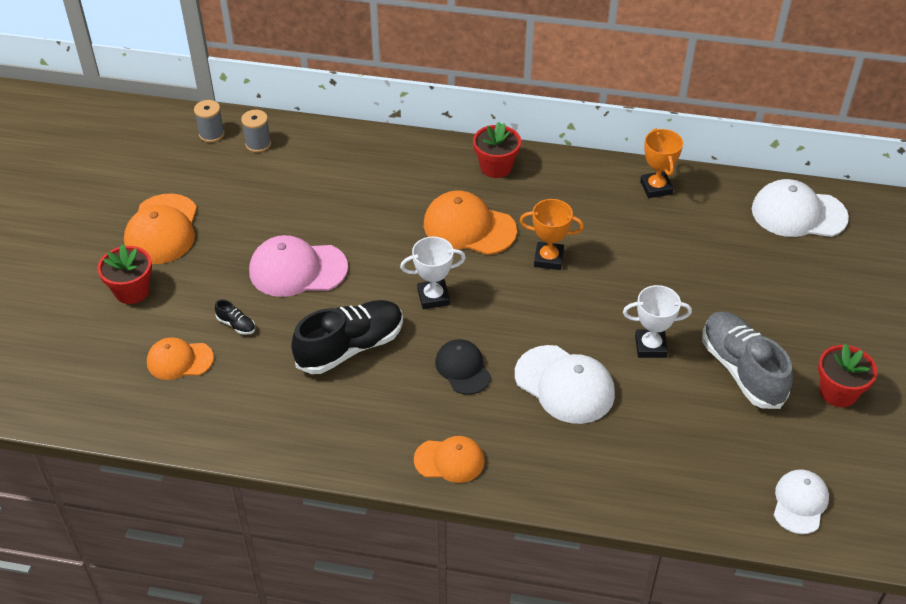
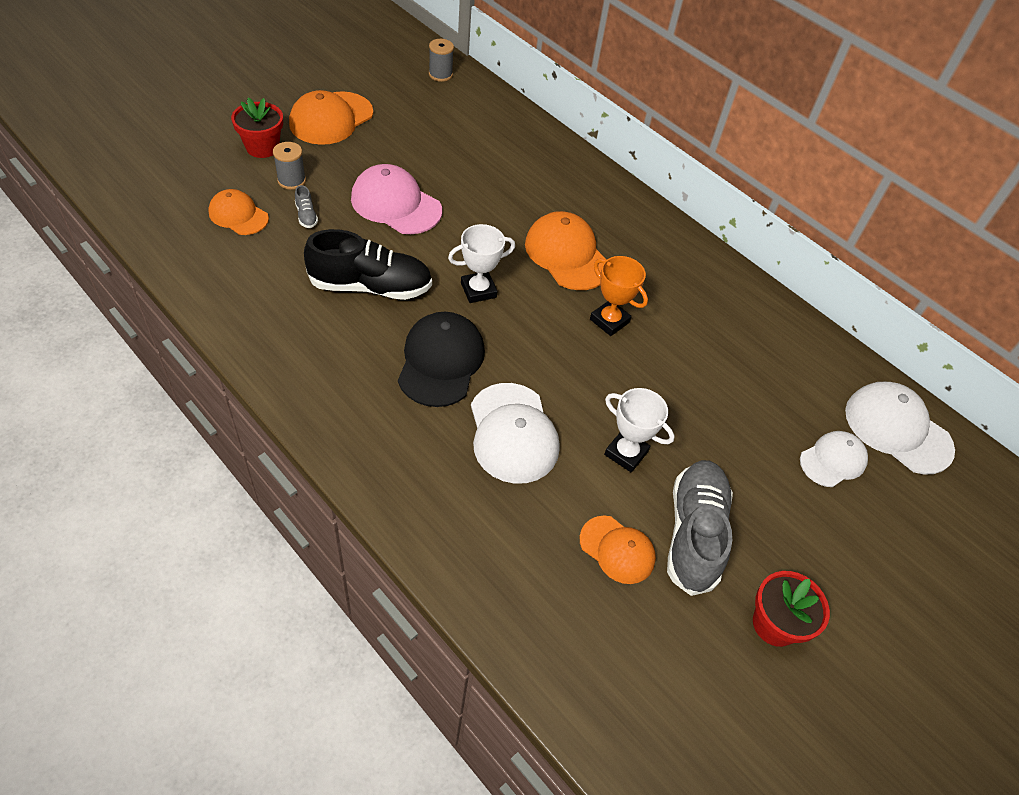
camera: 30 degrees right, 5 degrees up
black shoe [215,299,255,335] -> grey shoe [295,185,318,228]
grey spool [241,110,271,153] -> grey spool moved to [273,142,306,190]
white trophy [400,237,466,309] -> white trophy turned 45 degrees counterclockwise [448,224,515,303]
orange cap [414,436,485,483] -> orange cap moved to [580,516,656,584]
black cap [435,339,491,395] -> black cap [398,312,485,407], size x1.58
red flower pot [473,122,521,178] -> none
orange trophy [640,128,683,198] -> none
white cap [774,470,829,534] -> white cap moved to [800,431,868,487]

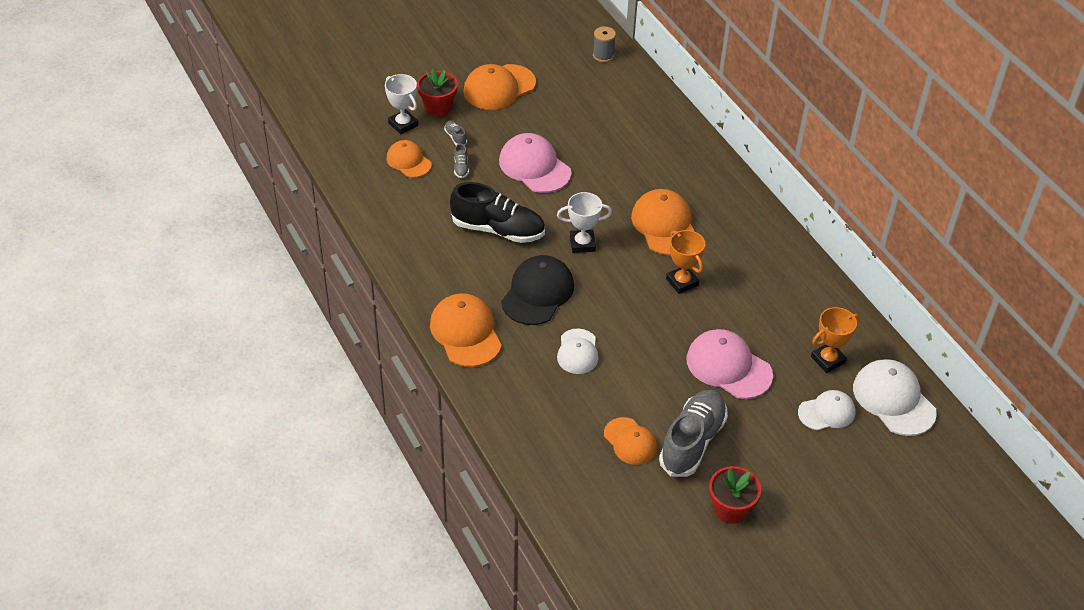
camera: 20 degrees right, 5 degrees down
grey spool [273,142,306,190] -> grey shoe [444,121,467,145]
white cap [471,383,560,484] -> white cap [557,329,599,374], size x0.63
white trophy [604,388,675,473] -> white trophy moved to [385,74,418,134]
none -> orange cap [430,293,502,367]
none -> pink cap [687,329,773,399]
none -> orange trophy [811,307,859,373]

